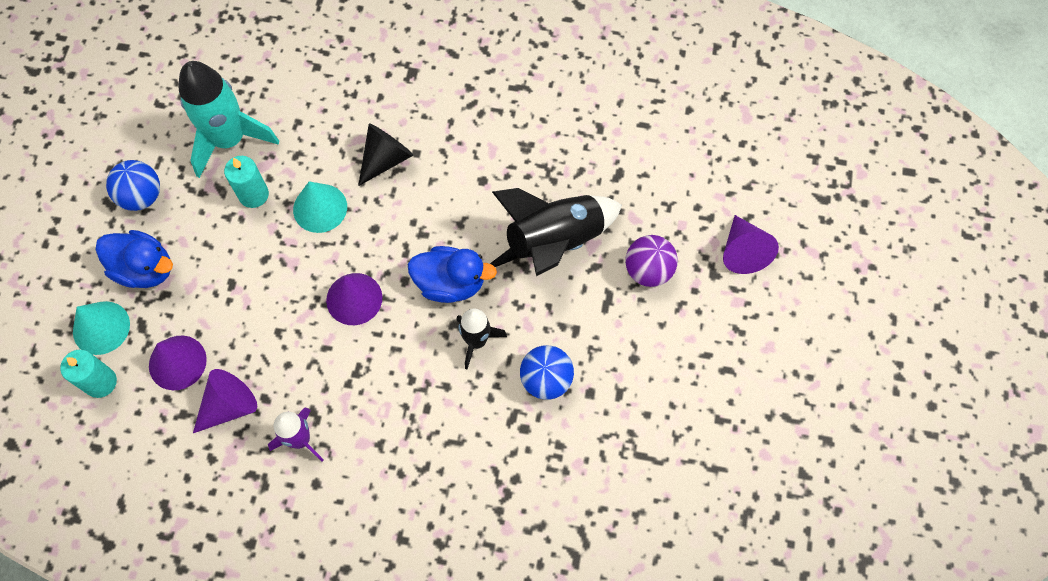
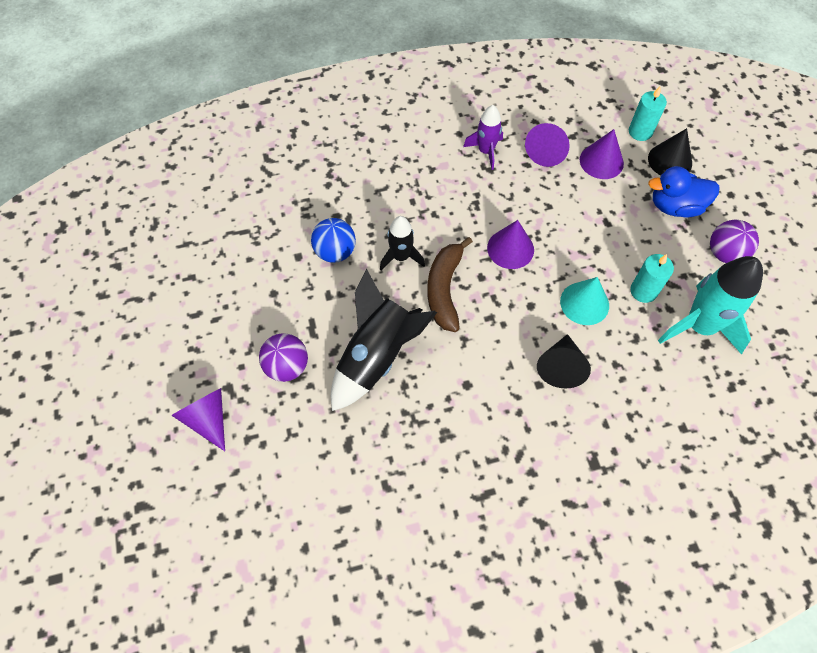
camera: 155 degrees right, 5 degrees down
turquoise cone [73,301,130,355] -> black cone [648,128,692,175]
blue ball [106,160,160,211] -> purple ball [710,220,759,263]
blue duck [408,246,497,303] -> brown banana [427,237,473,332]

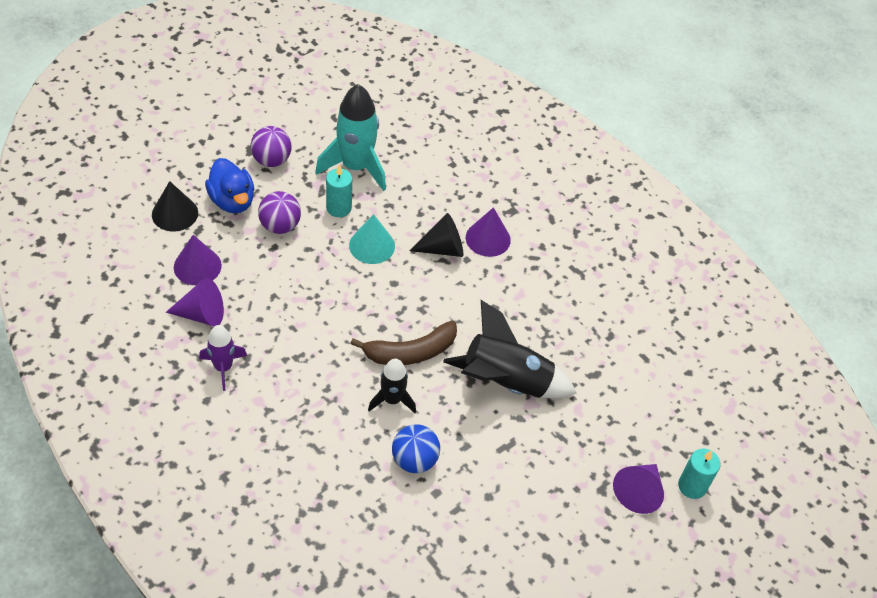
camera: 120 degrees left, 10 degrees down
purple ball [259,333,308,382] -> purple ball moved to [258,191,301,234]
purple cone [487,220,534,269] -> purple cone moved to [466,207,511,257]
turquoise candle [629,87,667,141] -> turquoise candle moved to [678,449,721,499]

